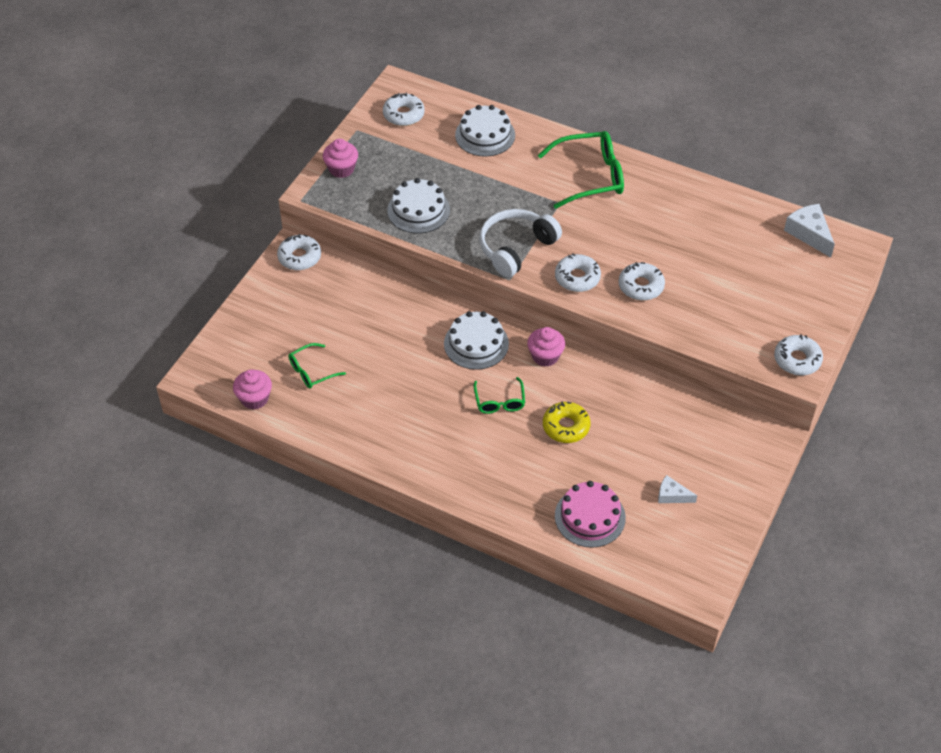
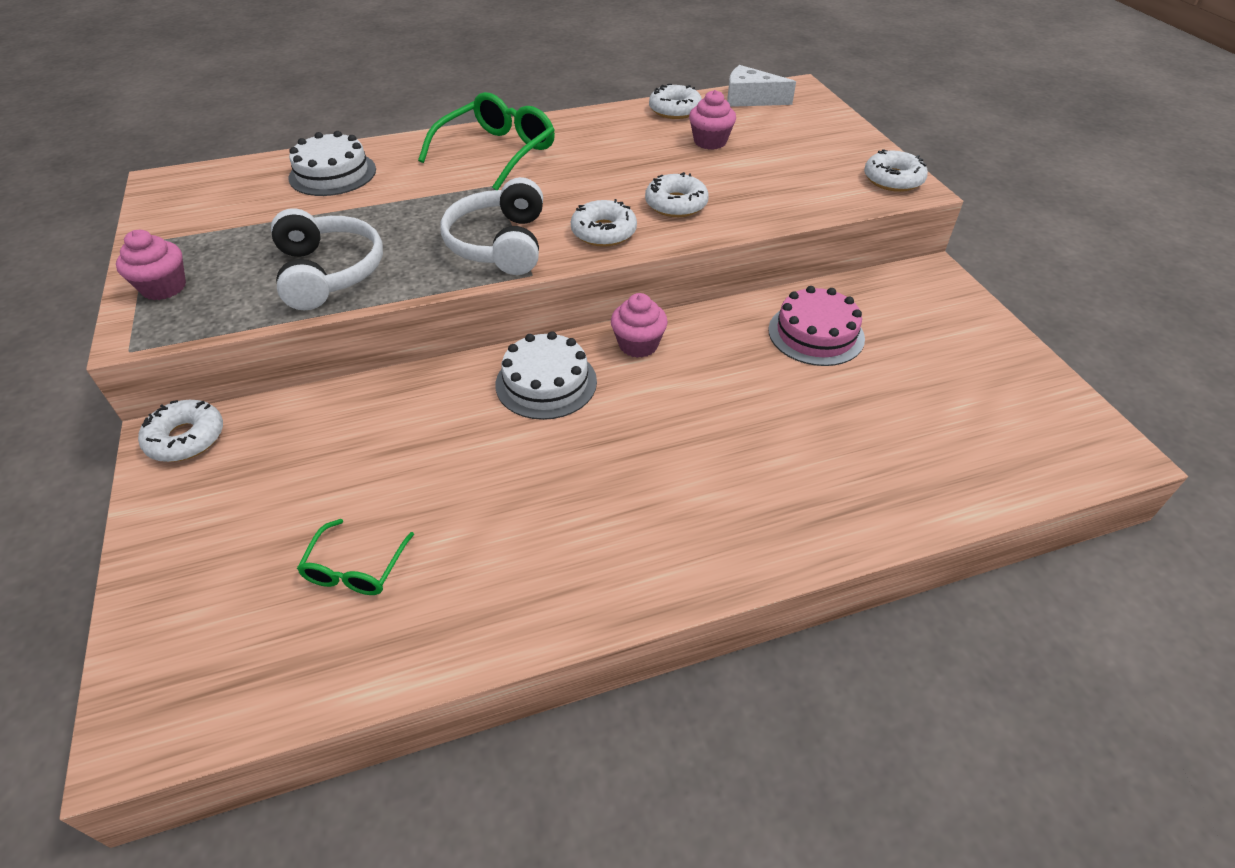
camera: 45 degrees left, 5 degrees down
pink cupcake [233,369,272,410] -> pink cupcake moved to [689,90,736,150]
white donut [383,93,425,126] -> white donut moved to [649,84,702,119]
white cake [387,178,450,233] -> white headphones [271,208,383,310]
green glasses [473,377,525,414] -> none
yellow donut [543,402,590,443] -> none
pink cake [555,481,626,548] -> pink cake moved to [768,286,865,366]
white cheese [658,475,697,503] -> none

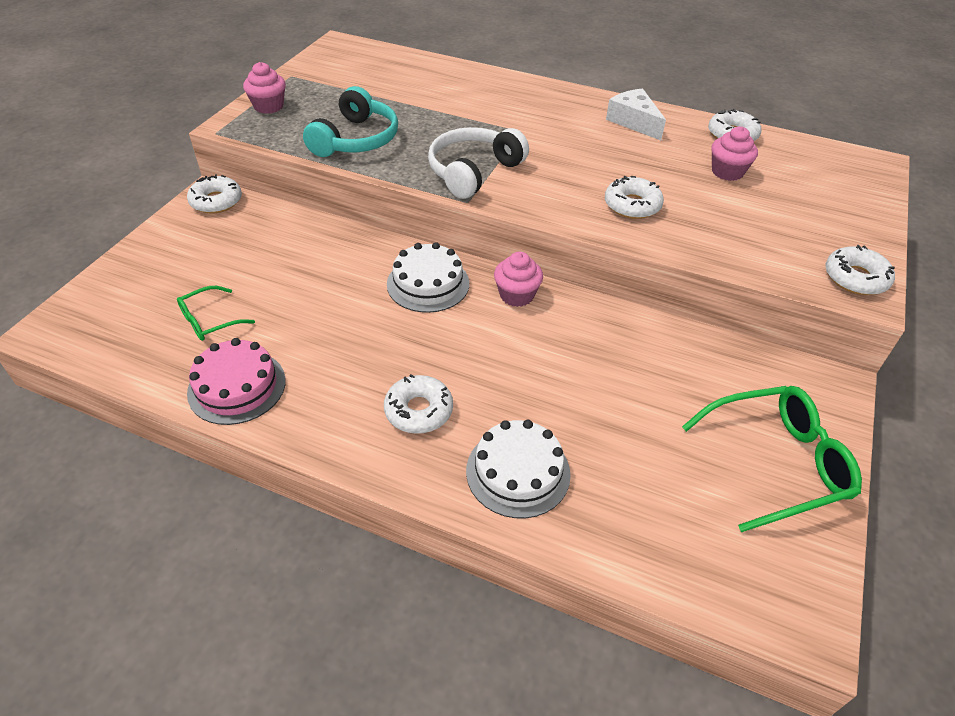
camera: 40 degrees right, 0 degrees up
white headphones [271,208,383,310] -> turquoise headphones [303,86,398,157]
white cake [288,131,376,196] -> white cake moved to [466,420,571,518]
green glasses [418,92,555,190] -> green glasses moved to [682,386,862,532]
white donut [571,199,637,247] -> white donut moved to [384,374,453,434]
white cheese [727,65,796,107] -> white cheese moved to [606,89,666,140]
pink cake [768,286,865,366] -> pink cake moved to [187,338,286,425]

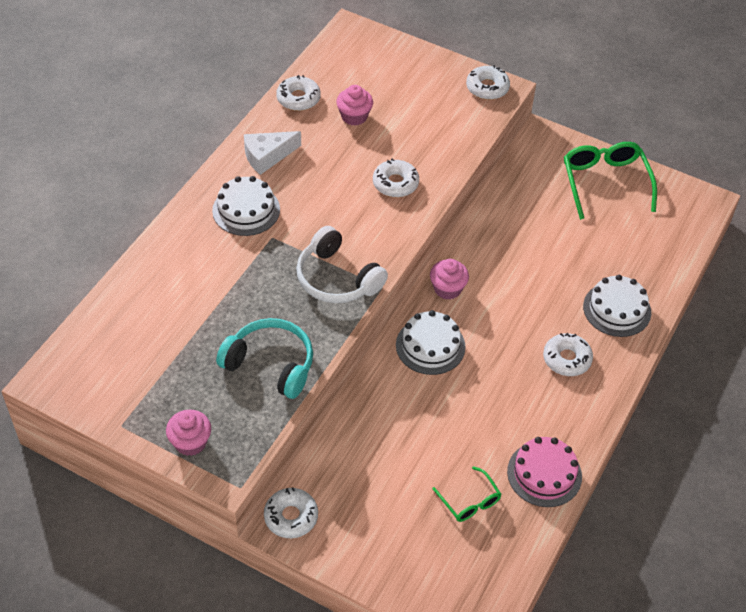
camera: 85 degrees left, 5 degrees up
none -> white cake [212,176,280,236]

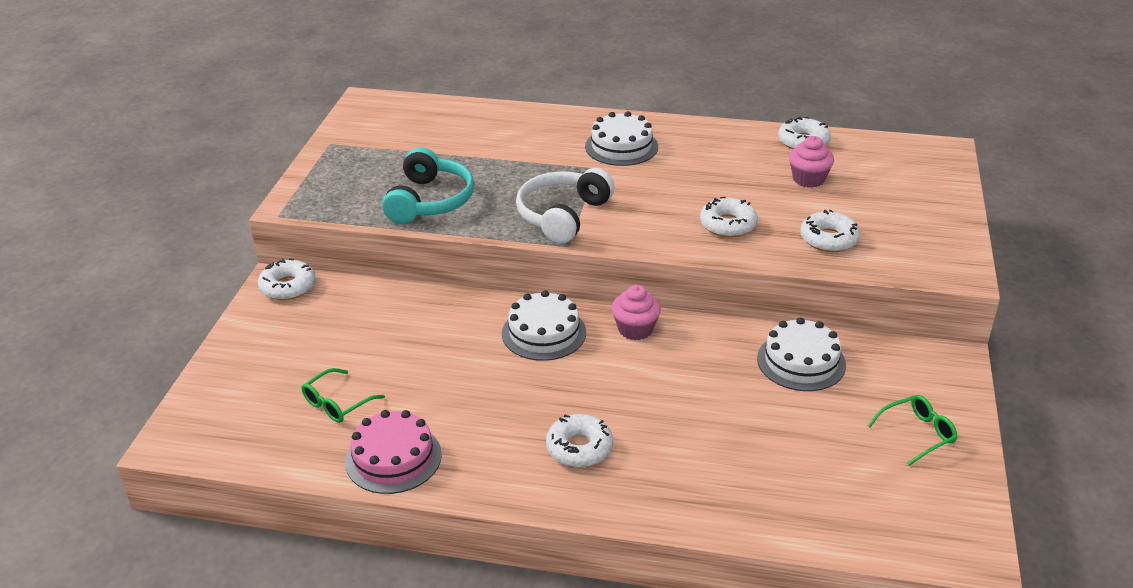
camera: 75 degrees right, 15 degrees down
pink cupcake [166,410,211,456] -> none
white cheese [244,131,301,175] -> none
white donut [466,65,510,100] -> white donut moved to [800,210,860,252]
green glasses [564,142,657,220] -> green glasses [868,395,958,466], size x0.55
white cake [583,275,651,337] -> white cake moved to [757,317,846,391]

